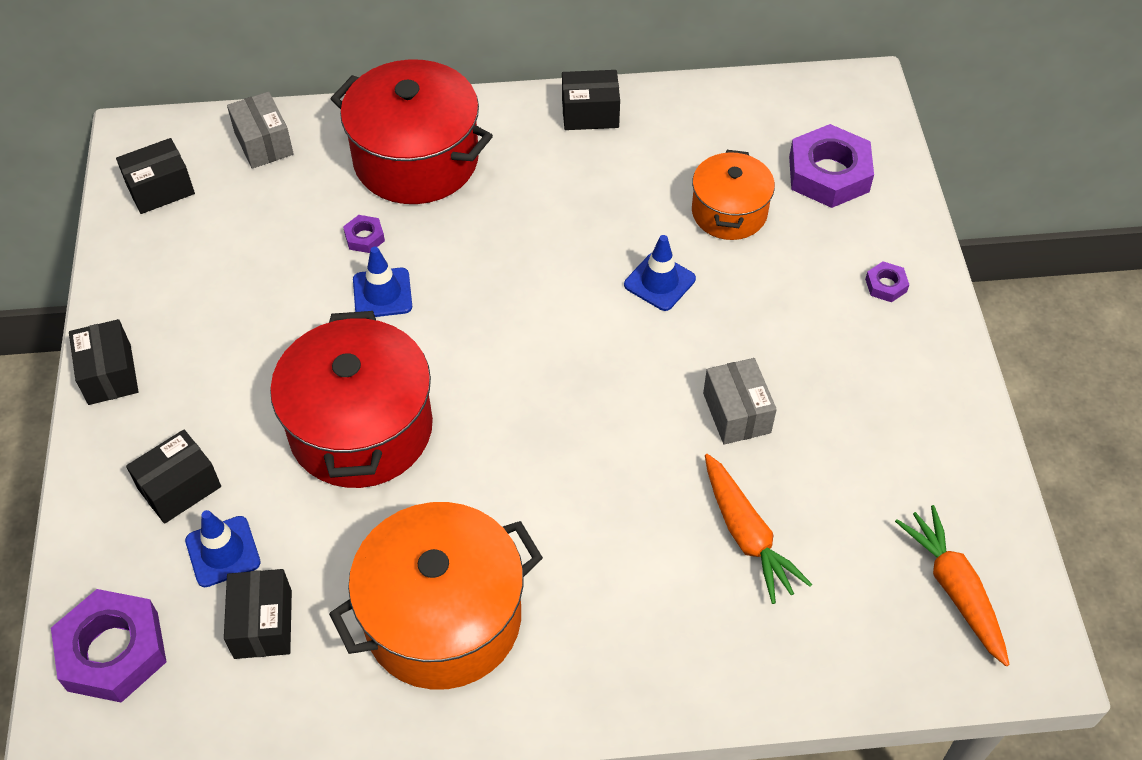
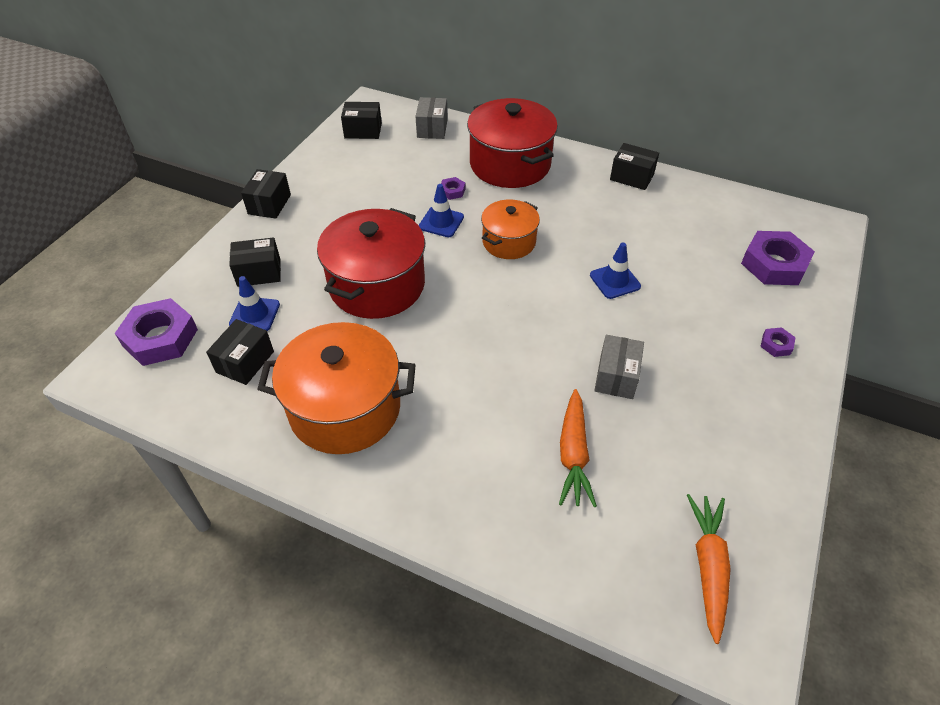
camera: 30 degrees right, 5 degrees down
orange pot [692,150,775,240] -> orange pot moved to [481,200,540,259]

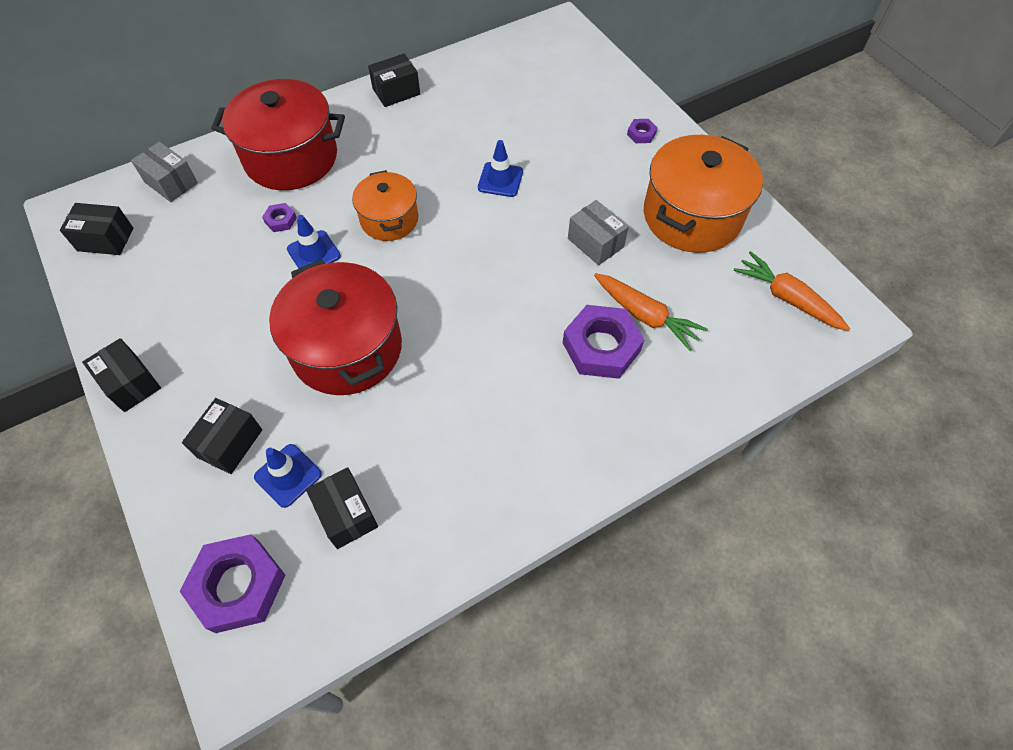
camera: 55 degrees left, 10 degrees up
orange pot [258,322,416,454] -> orange pot moved to [644,135,763,253]
black box [341,102,382,139] -> black box turned 60 degrees clockwise [60,203,133,255]
purple nut [741,231,815,285] -> purple nut moved to [563,305,645,379]

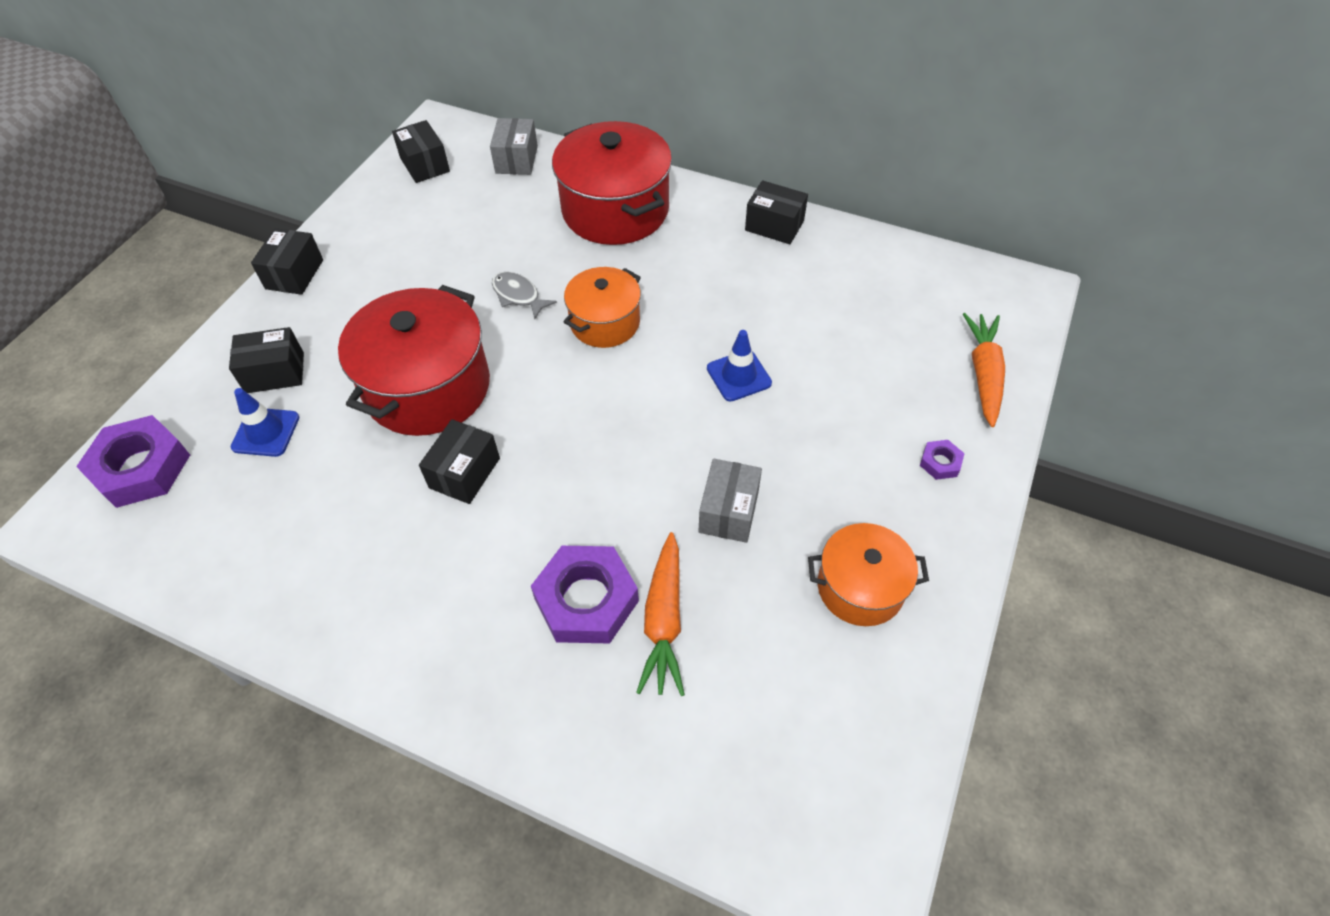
camera: 55 degrees right, 5 degrees down
purple nut [262,203,297,232] -> none
blue traffic cone [287,215,341,269] -> grey fish [492,272,557,319]
black box [306,467,378,549] -> black box moved to [419,419,500,504]
orange pot [644,135,763,253] -> orange pot [808,523,929,626], size x0.59
orange carrot [734,251,850,331] -> orange carrot moved to [963,313,1005,427]

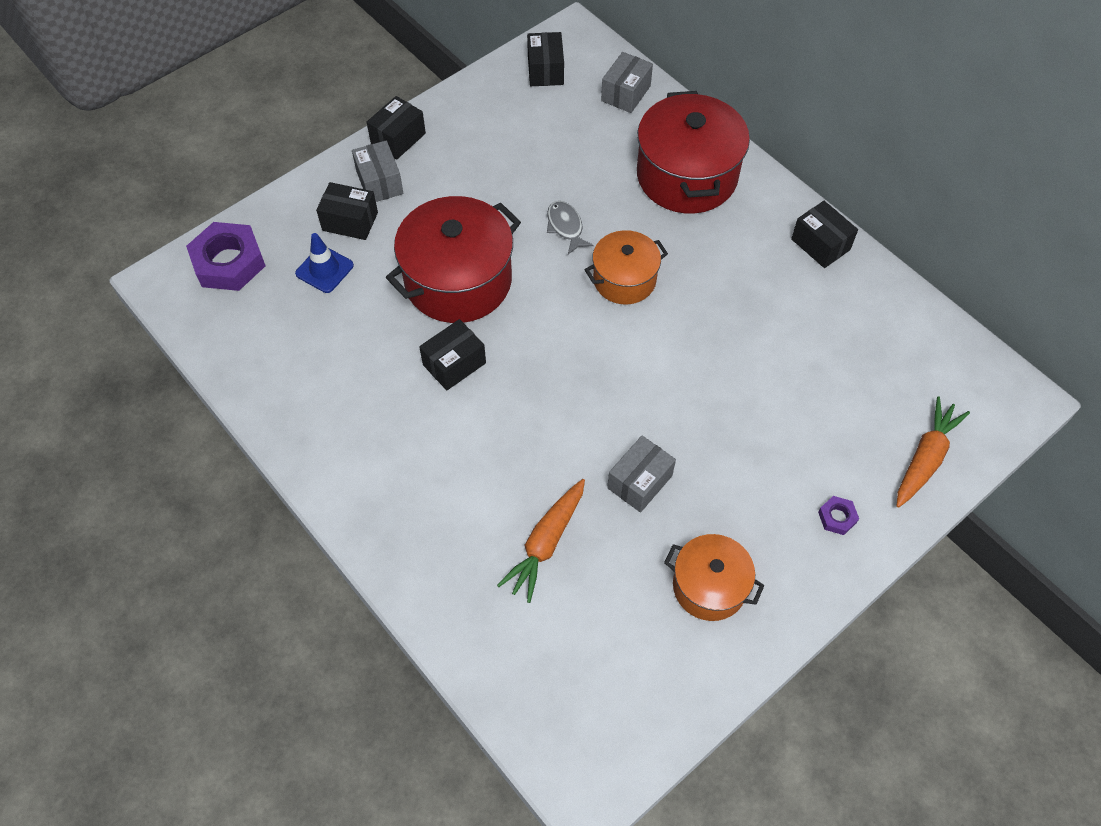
camera: 25 degrees right, 5 degrees up
purple nut [531,546,639,644] -> none
blue traffic cone [707,330,772,401] -> none
none -> grey box [352,141,404,202]

